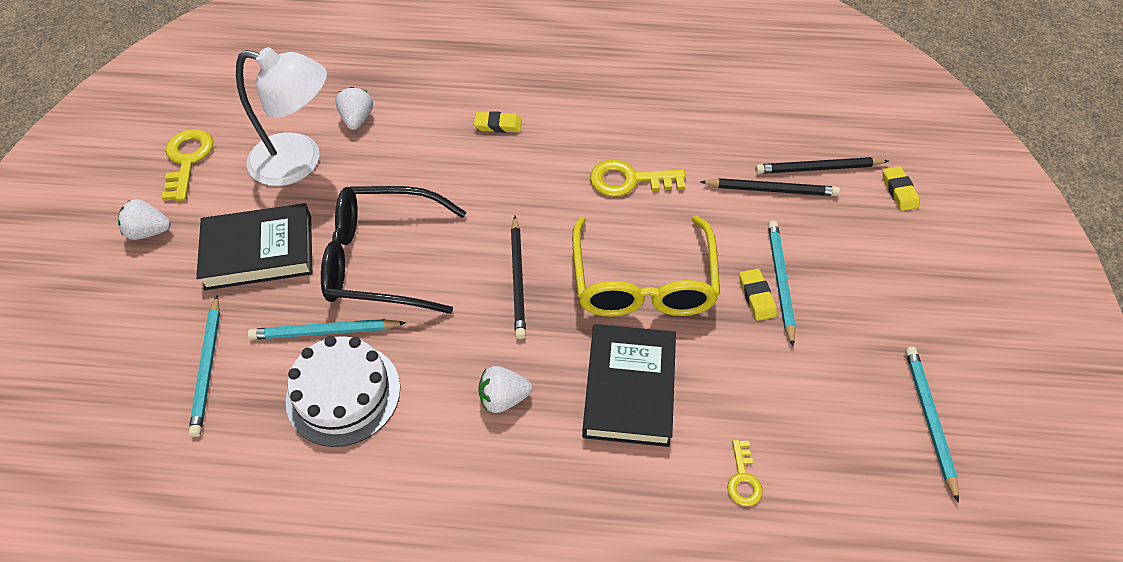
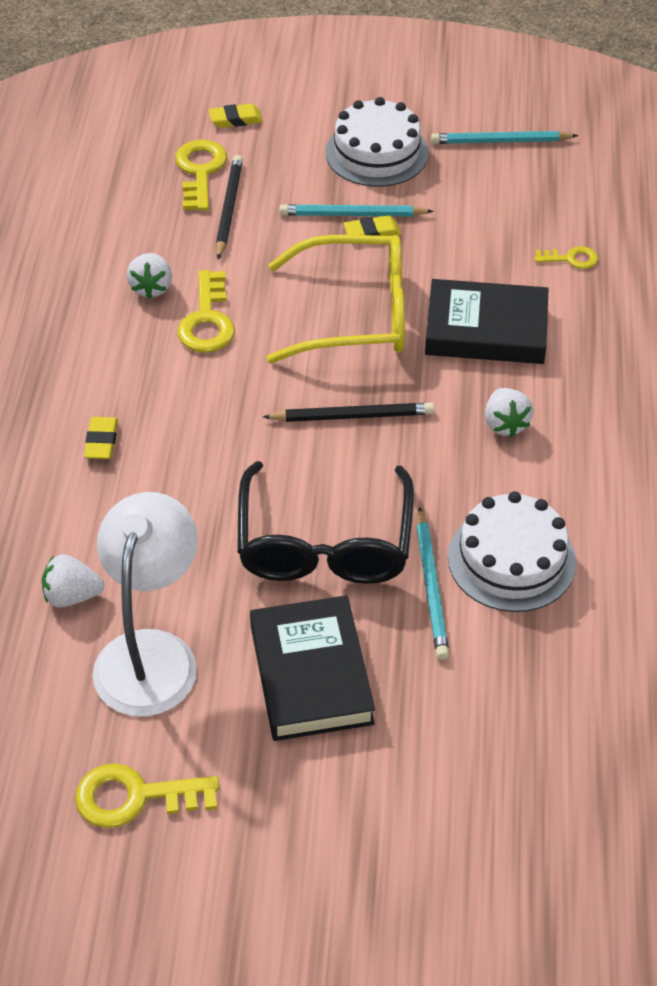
camera: 90 degrees left, 5 degrees down
white strawberry [118,199,171,240] -> white strawberry moved to [127,253,172,299]
turquoise pencil [189,295,220,437] -> none
black pencil [755,157,888,174] -> yellow key [175,140,227,211]
none -> white cake [326,97,429,187]

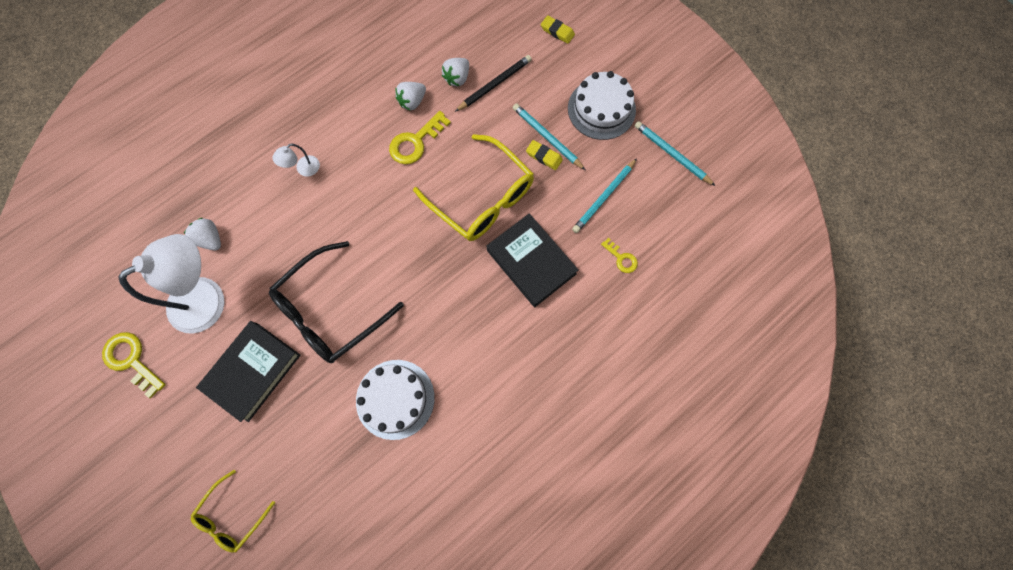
camera: 45 degrees right, 25 degrees up
yellow eraser [84,417,118,459] -> white lamp [272,143,320,177]
yellow key [175,140,227,211] -> none
black pencil [263,403,434,422] -> none
turquoise pencil [416,507,449,660] -> turquoise pencil moved to [572,158,637,233]
white strawberry [485,388,533,437] -> white strawberry moved to [442,58,469,87]
none -> yellow glasses [191,470,275,553]

